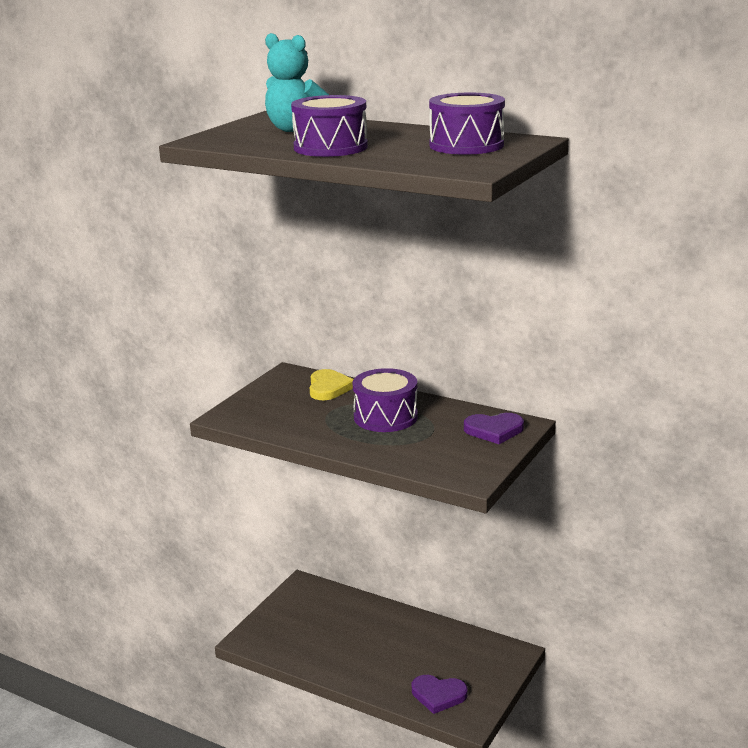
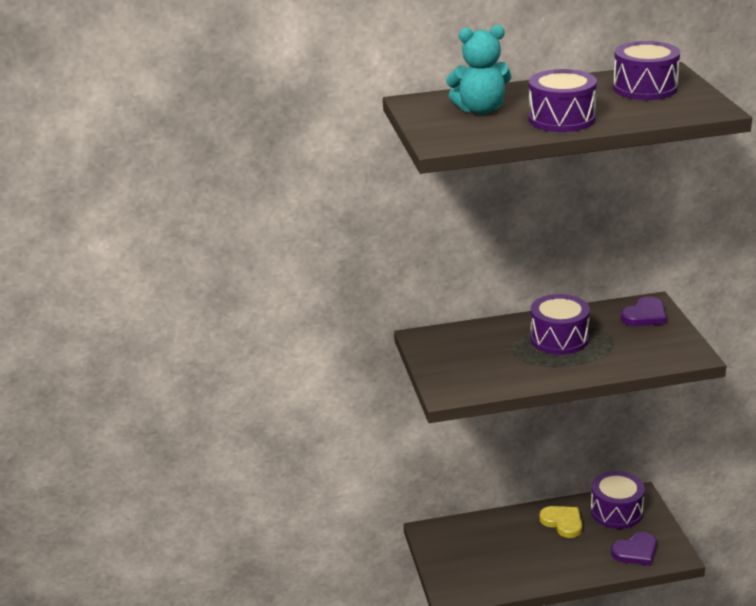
camera: 40 degrees left, 5 degrees up
yellow heart [310,369,354,400] -> yellow heart moved to [539,506,582,538]
none -> purple drum [591,471,645,529]

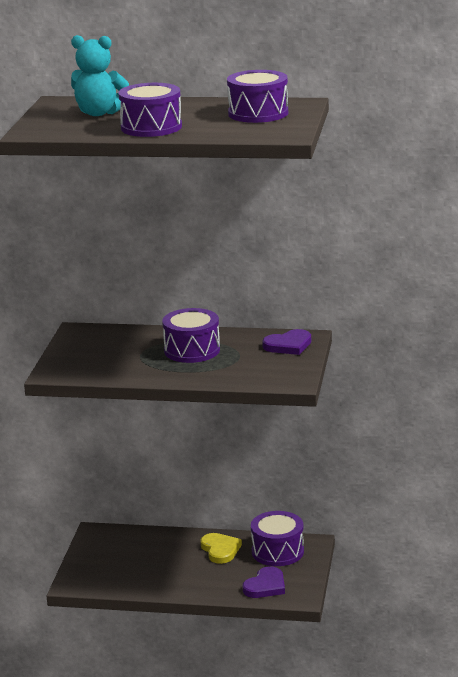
camera: 20 degrees right, 5 degrees down
purple heart [611,532,657,566] -> purple heart turned 45 degrees counterclockwise [243,566,285,598]

